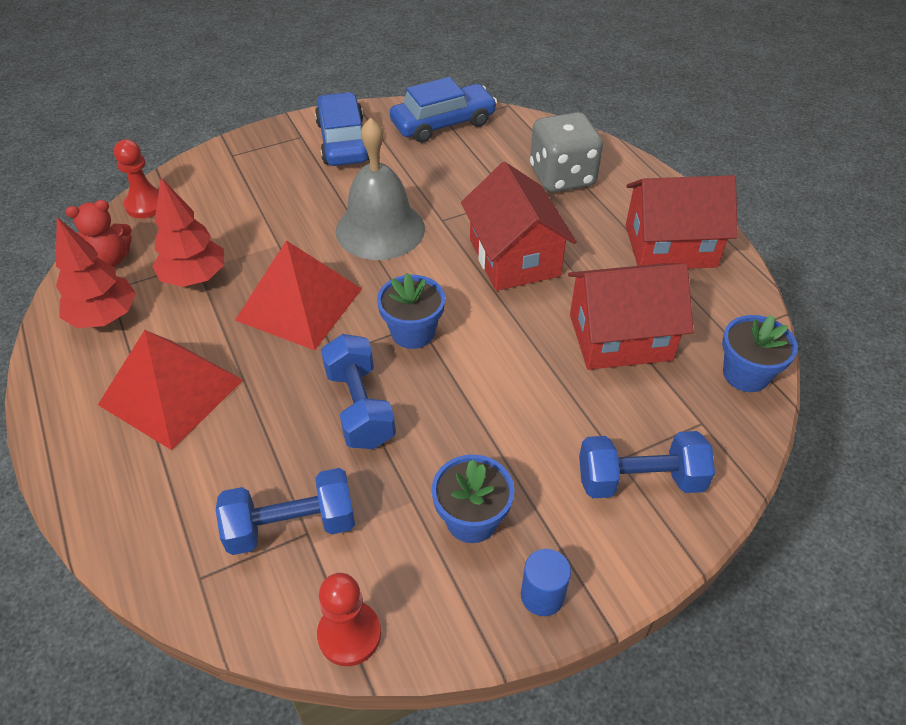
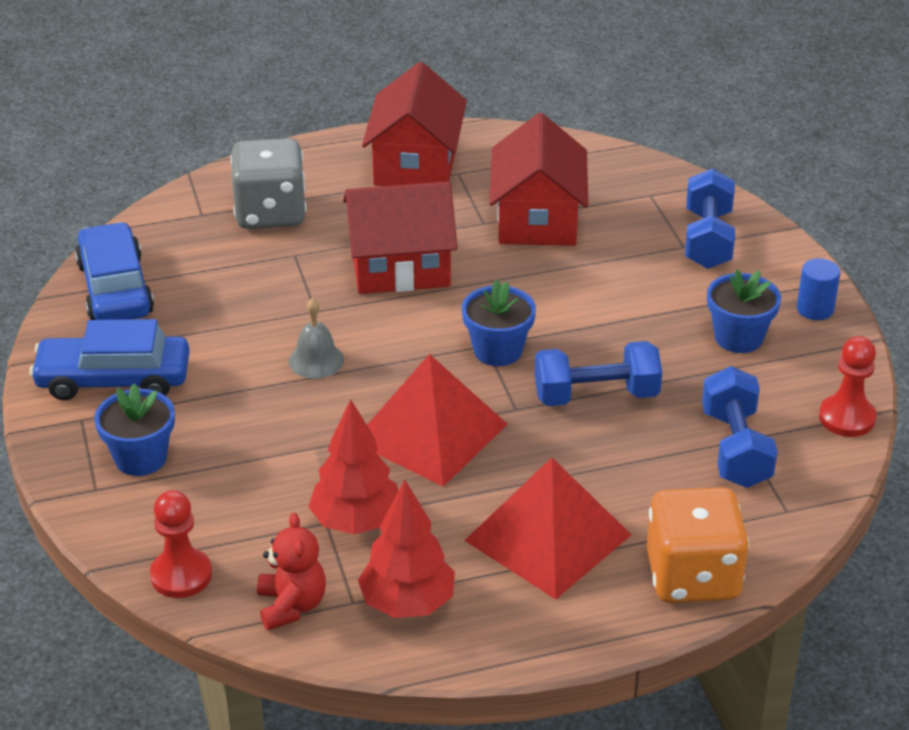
camera: 80 degrees left, 10 degrees down
grey bell [336,117,425,260] -> grey bell [289,298,344,379], size x0.49
blue flower pot [722,315,798,392] -> blue flower pot moved to [94,384,175,476]
none -> orange dice [647,487,749,603]

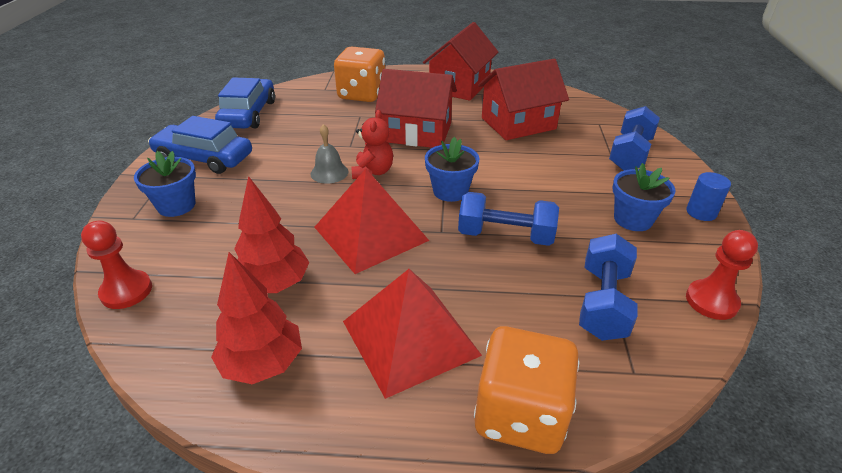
camera: 20 degrees right, 0 degrees up
grey dice [230,138,306,229] -> orange dice [334,47,385,102]
red teddy bear [257,513,326,630] -> red teddy bear moved to [351,110,393,179]
red house [489,113,588,246] -> red house turned 45 degrees clockwise [478,58,569,140]

